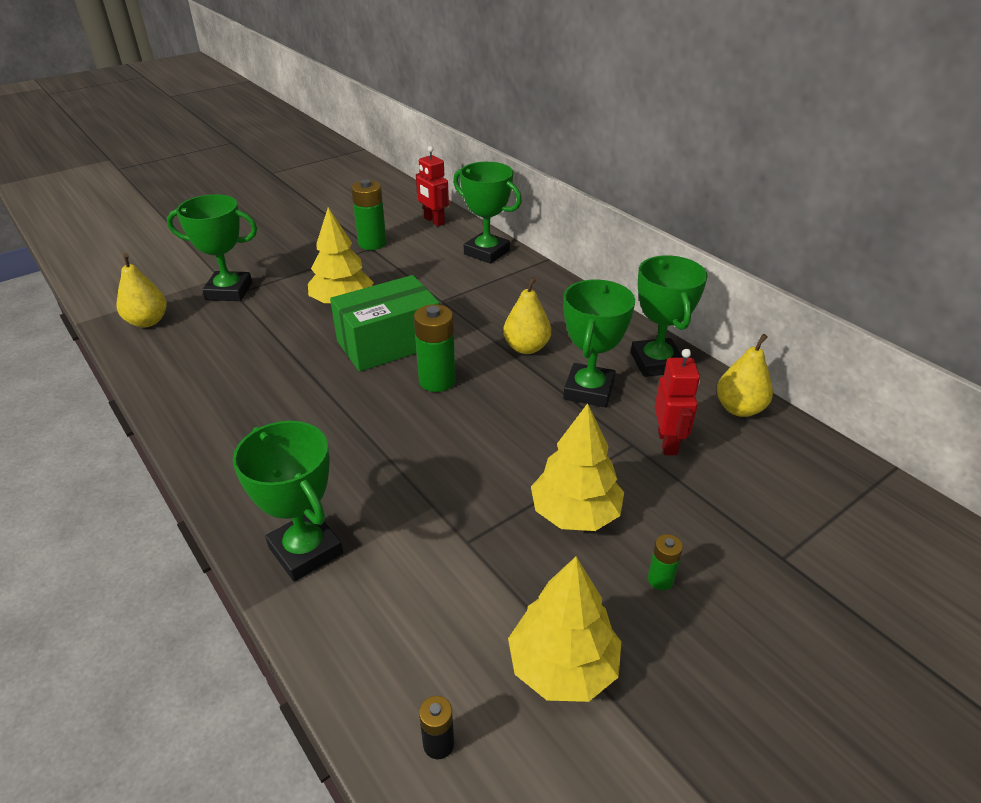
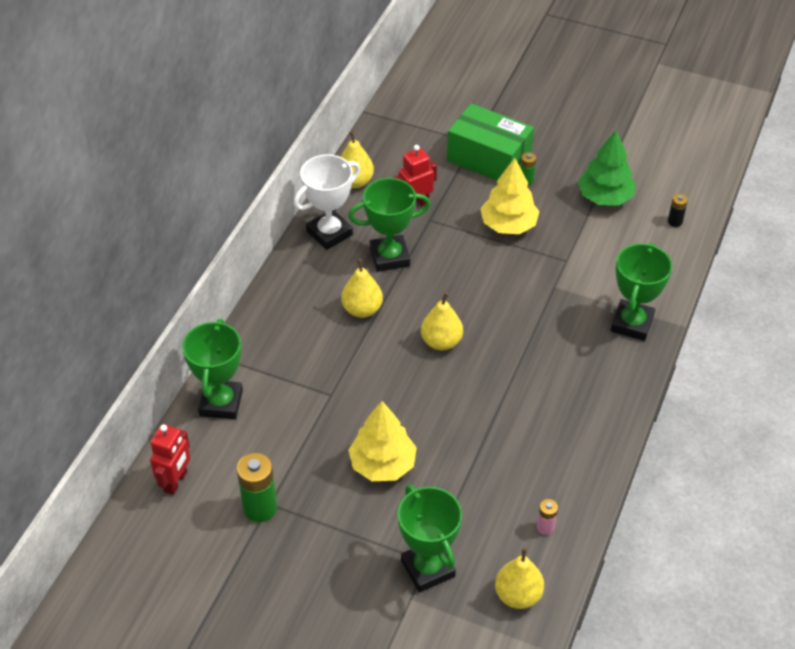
camera: 120 degrees left, 10 degrees up
green box [330,275,440,372] -> green box moved to [447,104,534,181]
green battery [414,304,456,392] -> yellow pear [421,292,463,350]
yellow tree [508,557,621,702] -> green tree [578,130,636,206]
green trophy [631,255,708,377] -> white trophy [294,154,360,250]
none -> pink battery [537,499,558,535]

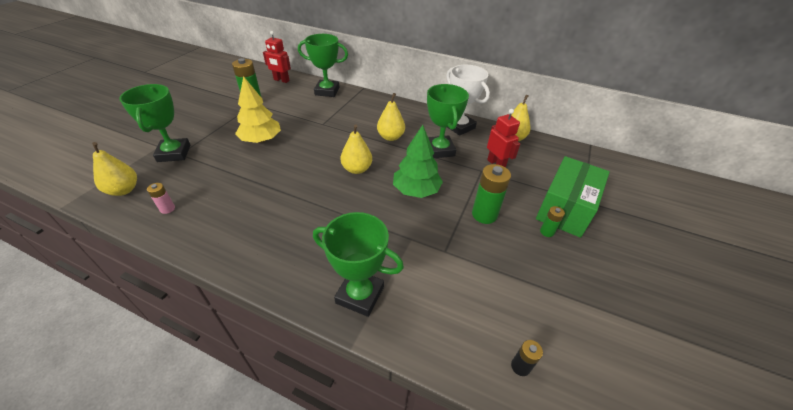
camera: 90 degrees right, 5 degrees down
green trophy [398,484,462,592] -> green trophy turned 75 degrees counterclockwise [119,84,190,162]
yellow tree [480,158,539,234] -> green battery [472,164,511,224]
green tree [578,130,636,206] -> green tree moved to [393,125,443,198]

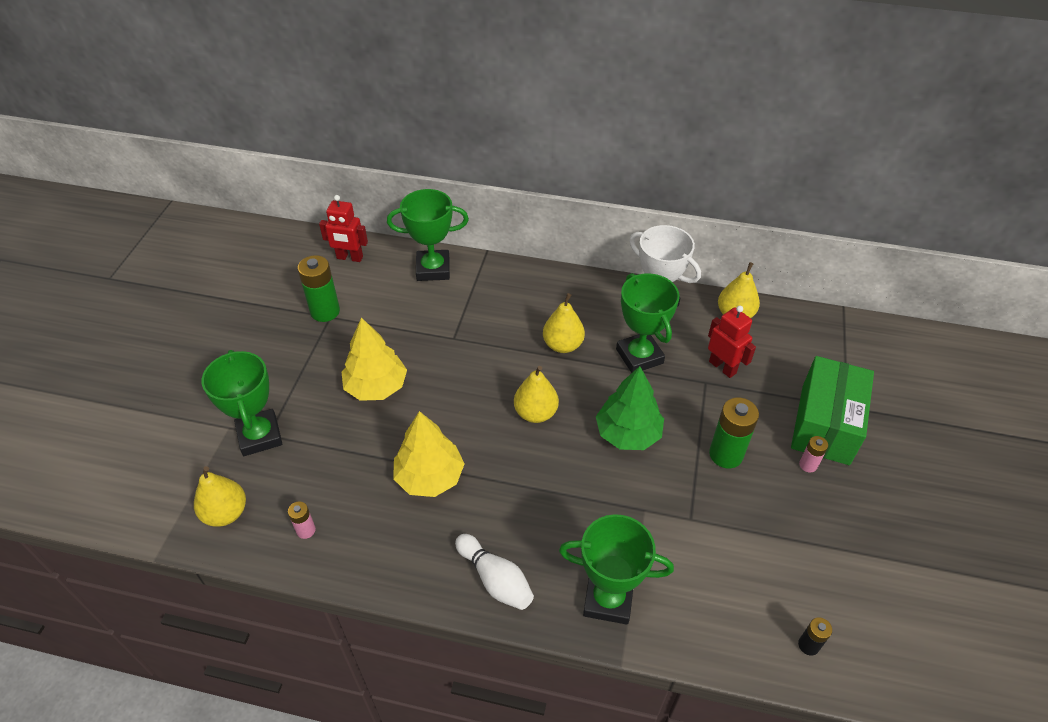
camera: 10 degrees left, 5 degrees up
green battery [540,206,565,237] -> pink battery [799,436,828,473]
none -> yellow tree [393,411,464,497]
none -> white bowling pin [455,534,534,610]

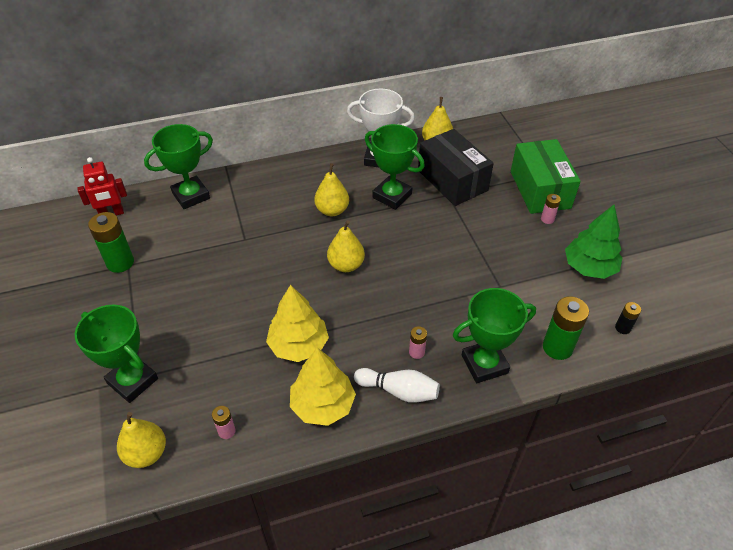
camera: 30 degrees left, 0 degrees up
yellow tree [342,318,407,401] -> yellow tree moved to [290,348,356,426]
green tree [596,366,664,450] -> green tree moved to [565,205,622,279]
red robot [708,306,756,378] -> black box [418,129,494,206]
green battery [709,398,759,468] -> green battery moved to [543,296,589,360]
none -> pink battery [409,326,427,359]

